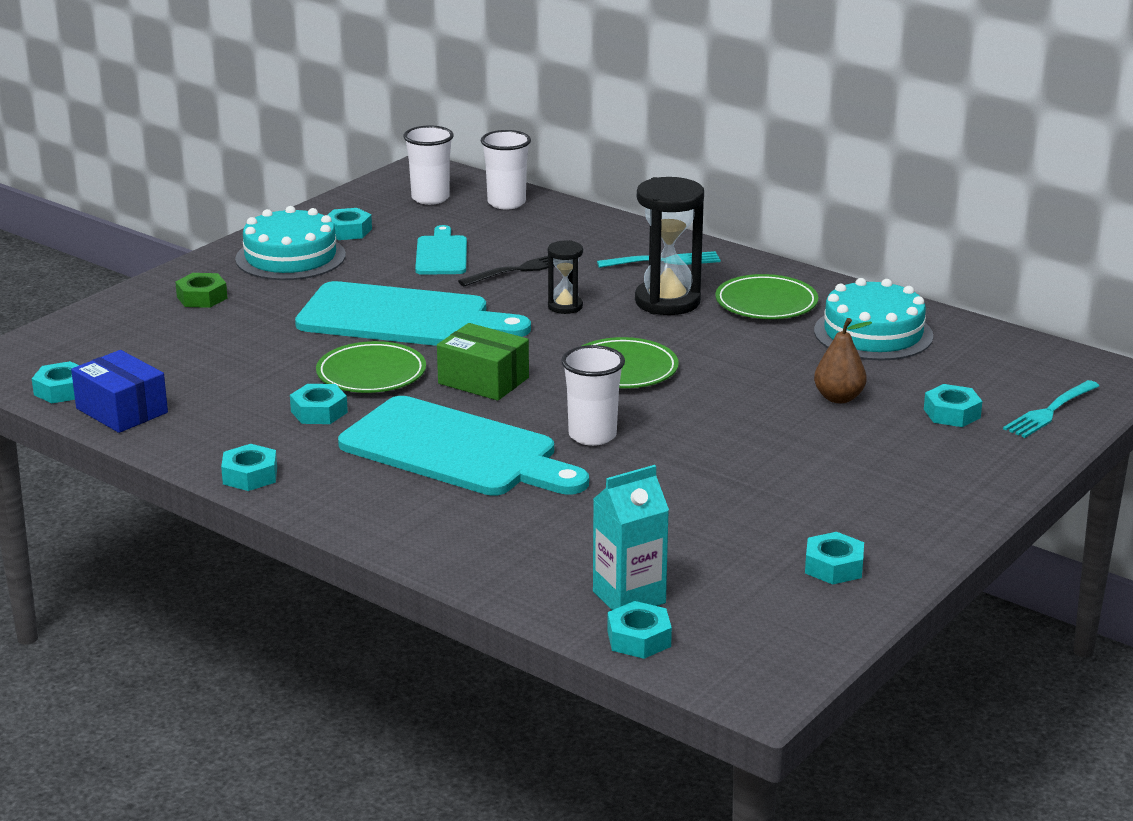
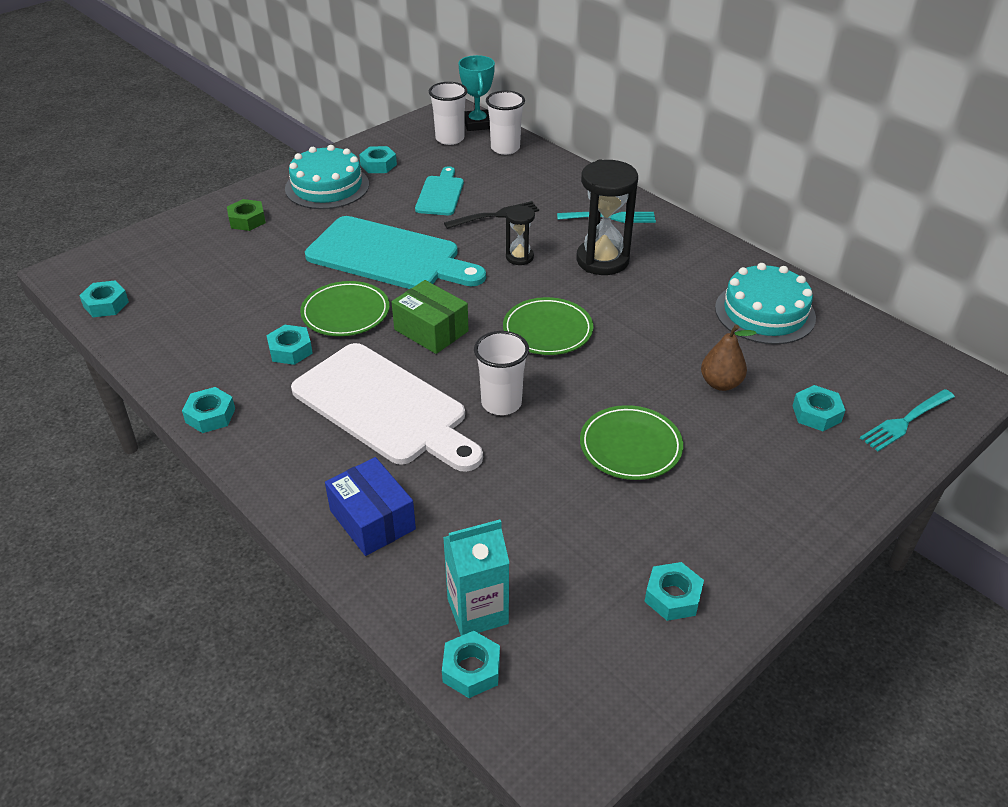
camera: 10 degrees right, 15 degrees up
blue box [71,350,168,433] -> blue box moved to [325,457,416,556]
turquoise cutting board [338,396,589,496] -> white cutting board [291,343,483,472]
green plate [715,274,818,319] -> green plate moved to [580,405,683,480]
none -> turquoise trophy [458,55,495,131]

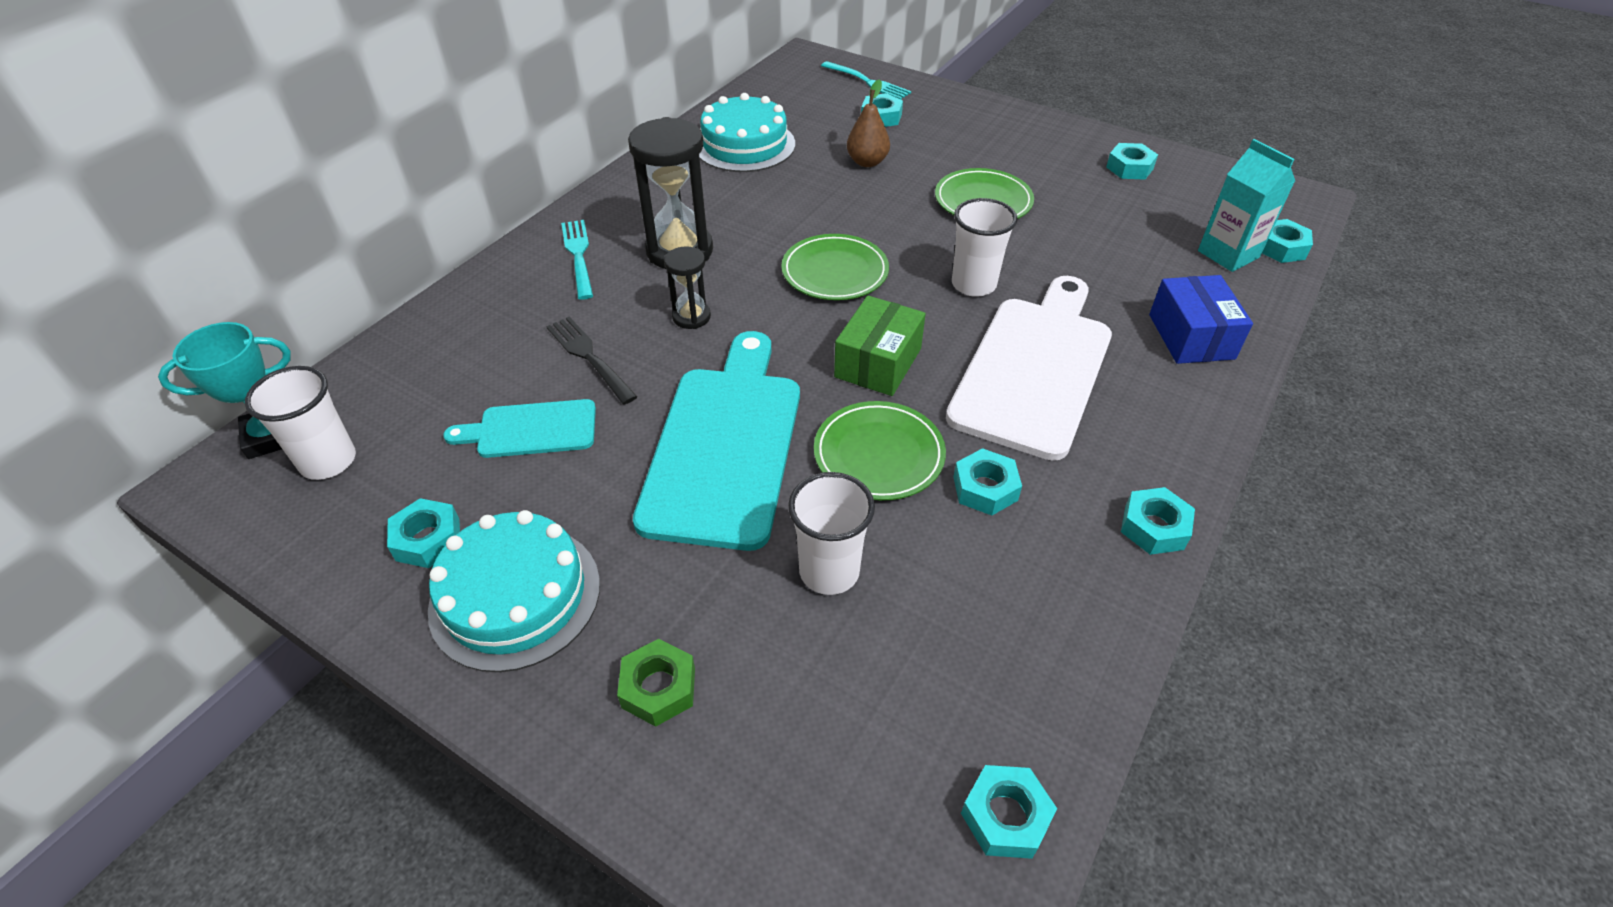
camera: 105 degrees left, 5 degrees up
blue box [325,457,416,556] -> blue box turned 45 degrees counterclockwise [1149,275,1253,364]
white cup [486,91,525,155] -> white cup moved to [788,472,875,595]

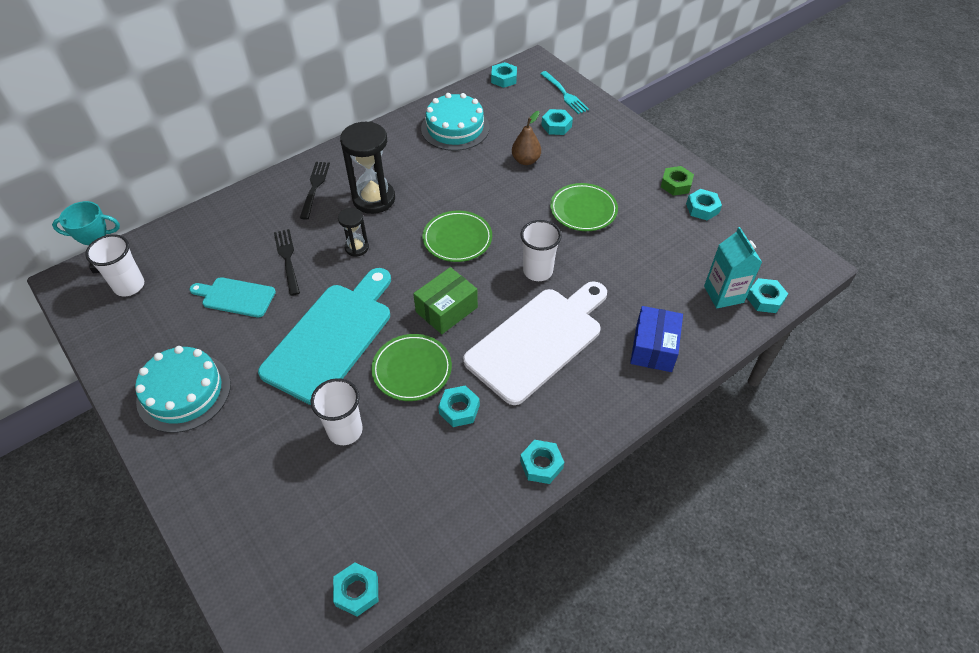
camera: 20 degrees right, 5 degrees up
turquoise nut [387,498,460,568] -> turquoise nut moved to [491,62,517,88]
turquoise fork [561,220,593,300] -> black fork [300,162,330,220]
green nut [617,639,695,727] -> green nut moved to [661,166,694,196]

